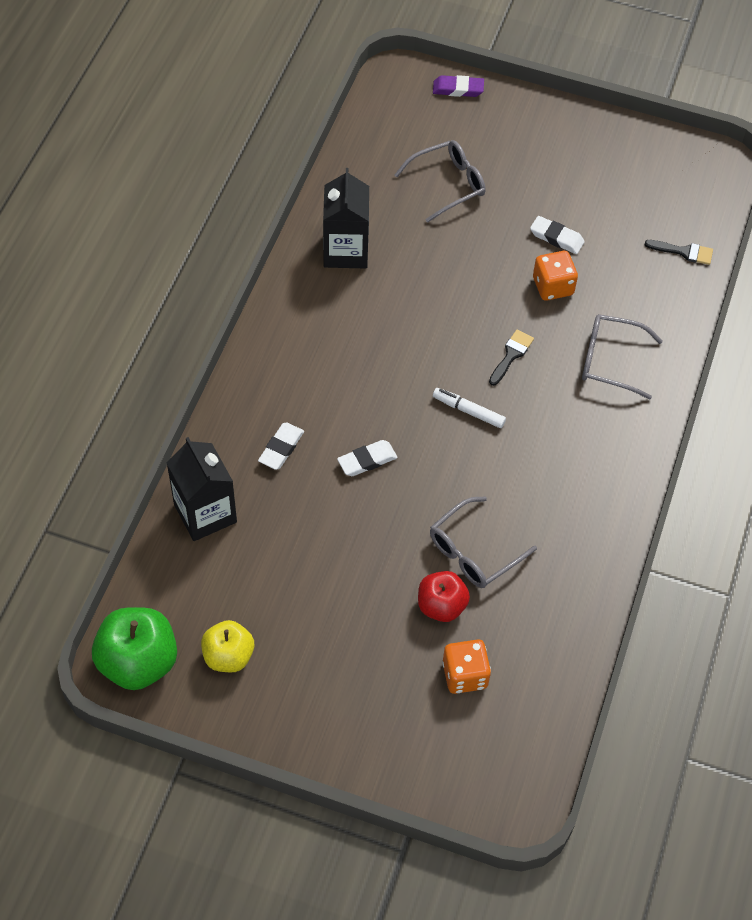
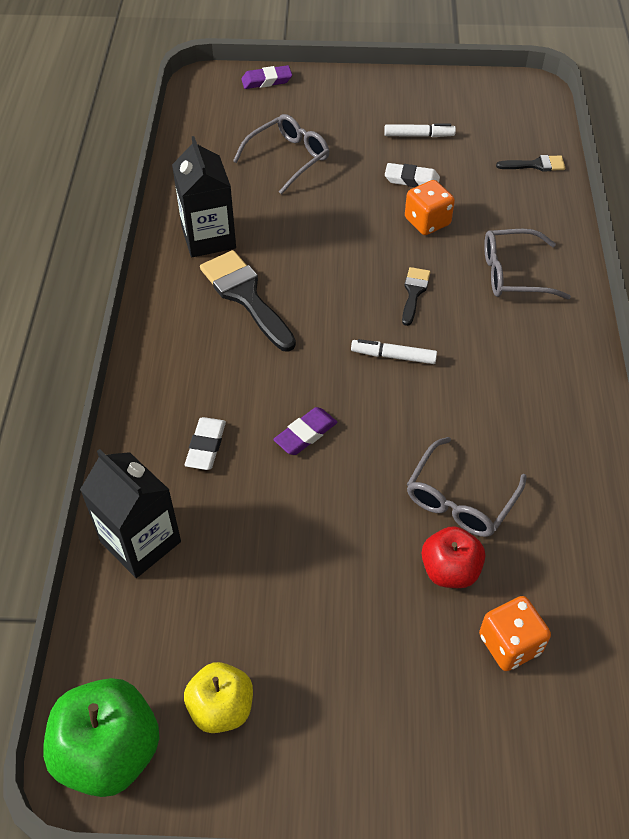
camera: 15 degrees left, 5 degrees down
white eraser [337,440,398,476] -> purple eraser [273,407,337,455]
none -> black brush [200,250,296,352]
none -> white marker [384,123,456,137]

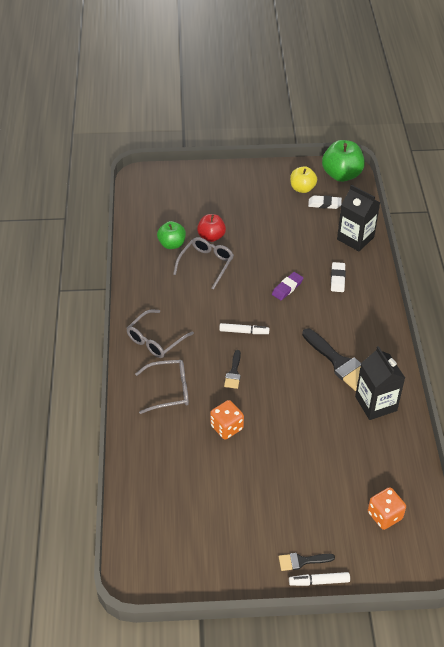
camera: 175 degrees right, 5 degrees down
grey glasses [233,114,329,195] -> grey glasses moved to [127,310,194,358]
purple eraser [241,65,292,89] -> none
white marker [384,123,456,137] -> white marker moved to [289,572,350,586]
white eraser [385,163,440,187] -> white eraser moved to [308,195,342,209]
orange dice [479,596,551,671] -> orange dice moved to [368,487,406,530]
black brush [496,155,565,171] -> black brush moved to [279,553,335,571]
none -> green apple [157,221,186,249]

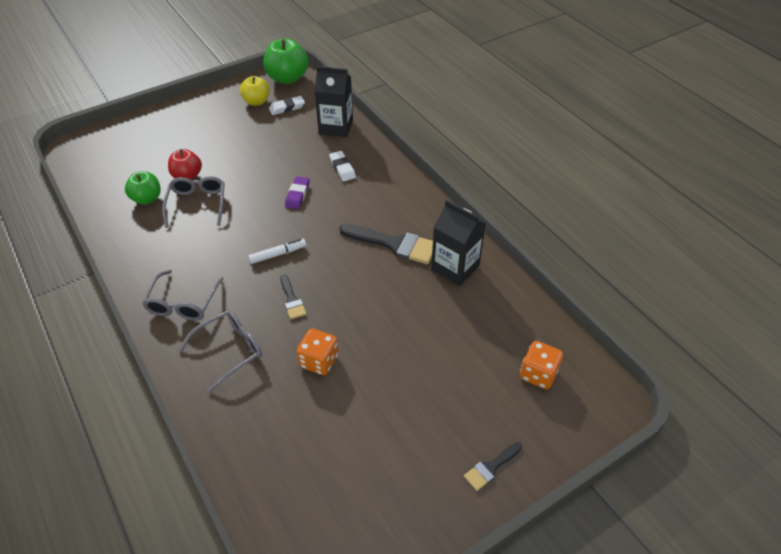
camera: 30 degrees left, 0 degrees up
white marker [289,572,350,586] -> none

